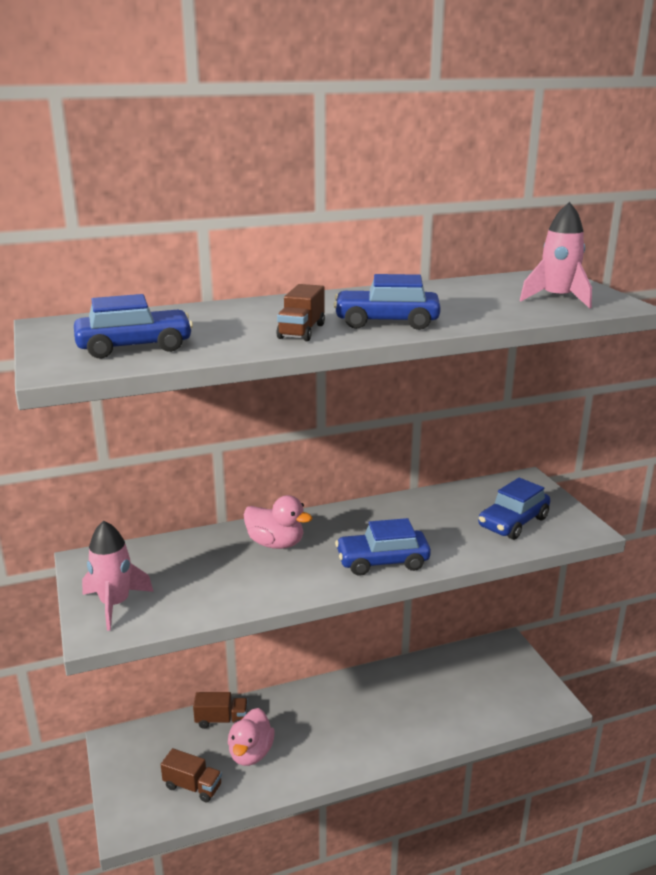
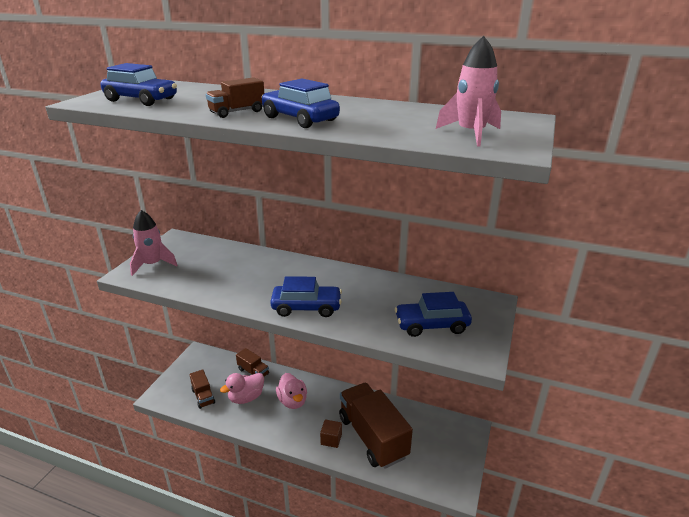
camera: 40 degrees right, 5 degrees up
pink duck [243,495,313,549] -> pink duck moved to [276,373,307,409]
blue car [335,518,431,576] -> blue car turned 150 degrees clockwise [270,276,342,317]
none -> brown cube [320,420,342,448]
none -> brown truck [339,383,413,469]

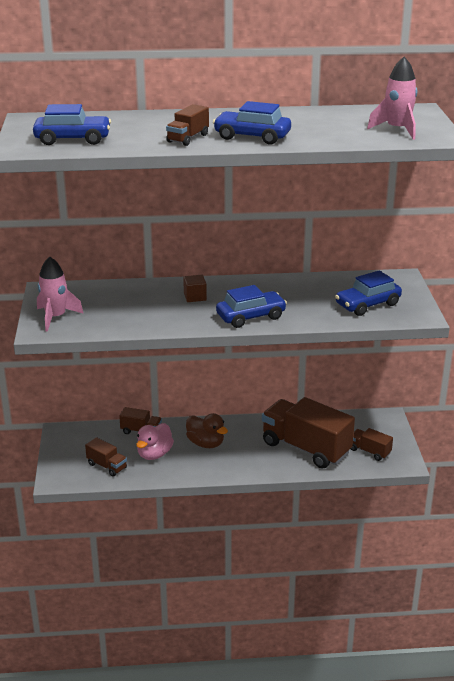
camera: 25 degrees left, 0 degrees up
pink duck [276,373,307,409] -> brown duck [186,413,228,448]
brown cube [320,420,342,448] -> brown cube moved to [183,275,207,302]
none -> brown truck [351,428,393,461]

